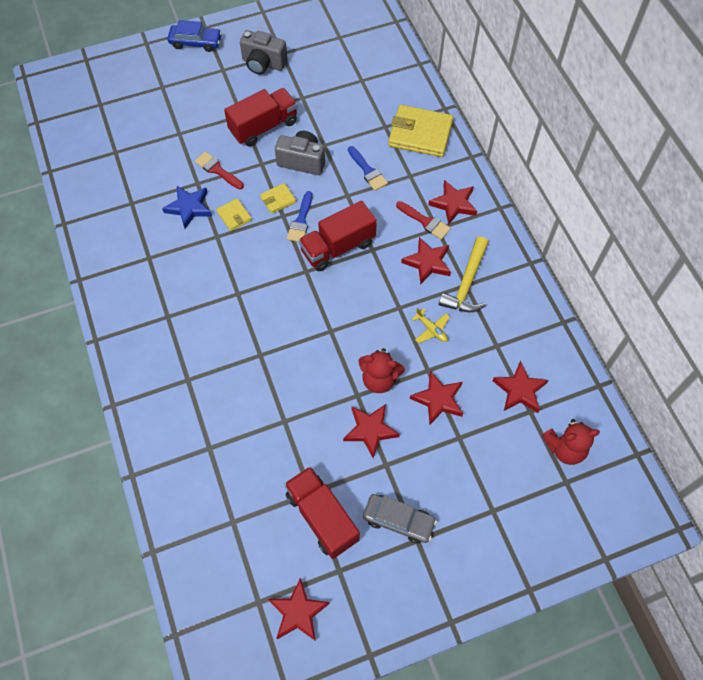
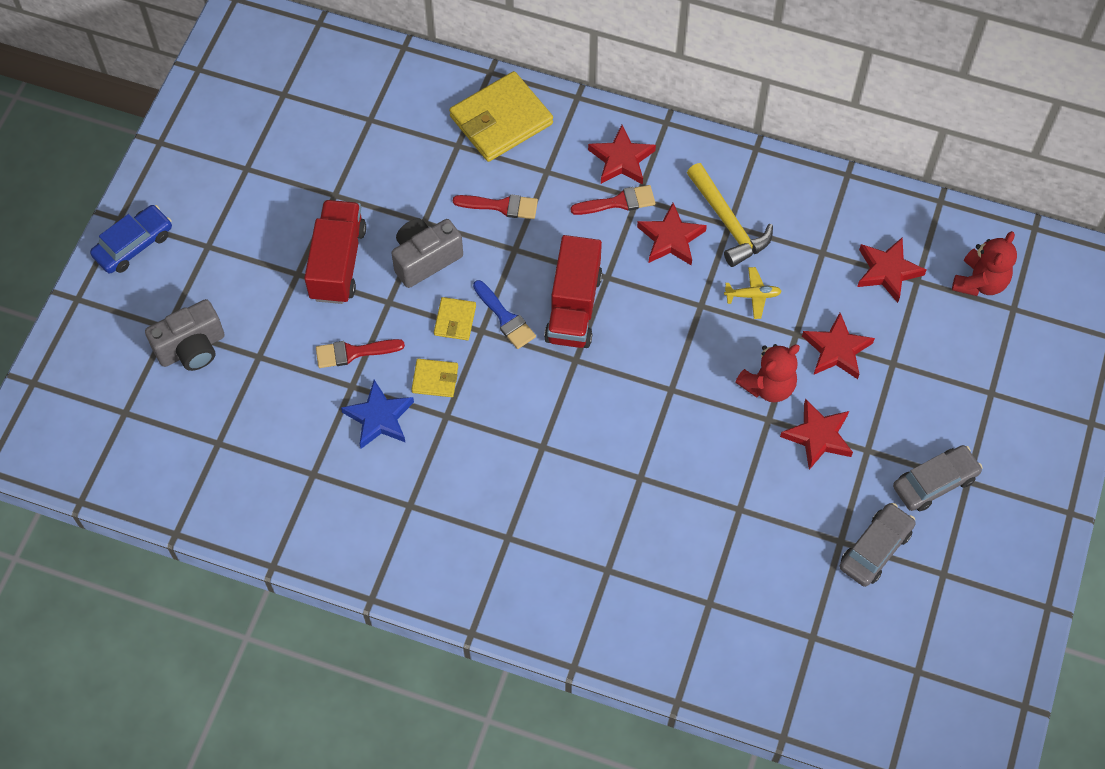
camera: 50 degrees left, 0 degrees up
grey camera [240,30,287,74] -> grey camera moved to [145,299,225,371]
red star [268,578,330,641] -> none
red truck [284,466,360,559] -> grey car [839,503,916,587]
blue brush [348,146,388,191] -> red brush [453,194,538,219]

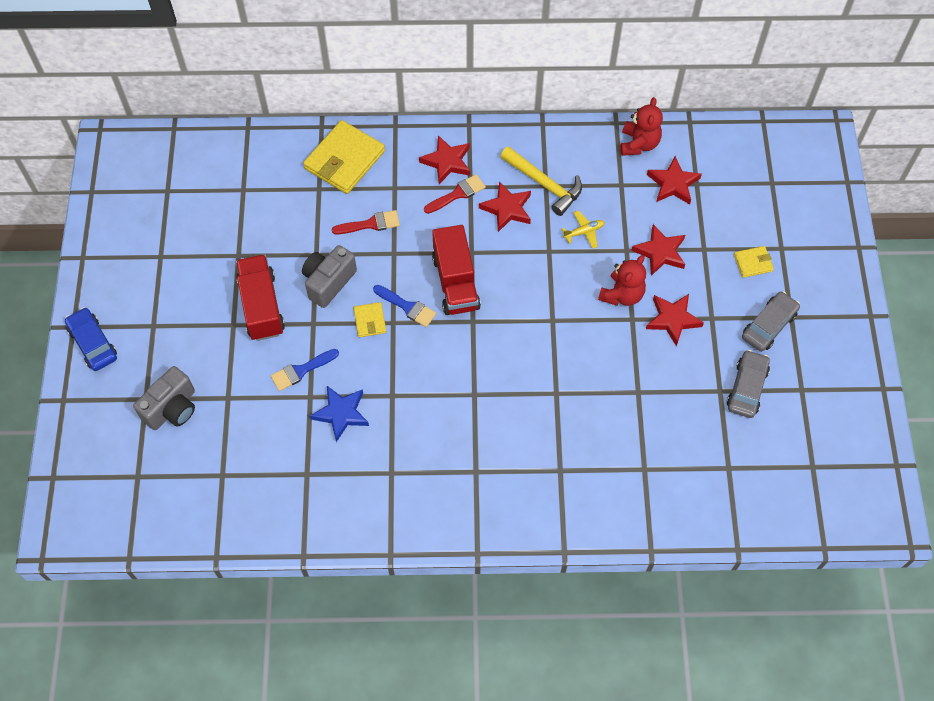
camera: 20 degrees left, 0 degrees up
blue car [90,205,172,273] -> blue car turned 60 degrees counterclockwise [65,307,117,371]
red brush [316,339,405,368] -> blue brush [271,349,339,391]
yellow wallet [412,359,458,397] -> yellow wallet moved to [734,246,774,278]
red teddy bear [952,231,1017,296] -> red teddy bear moved to [620,97,663,156]

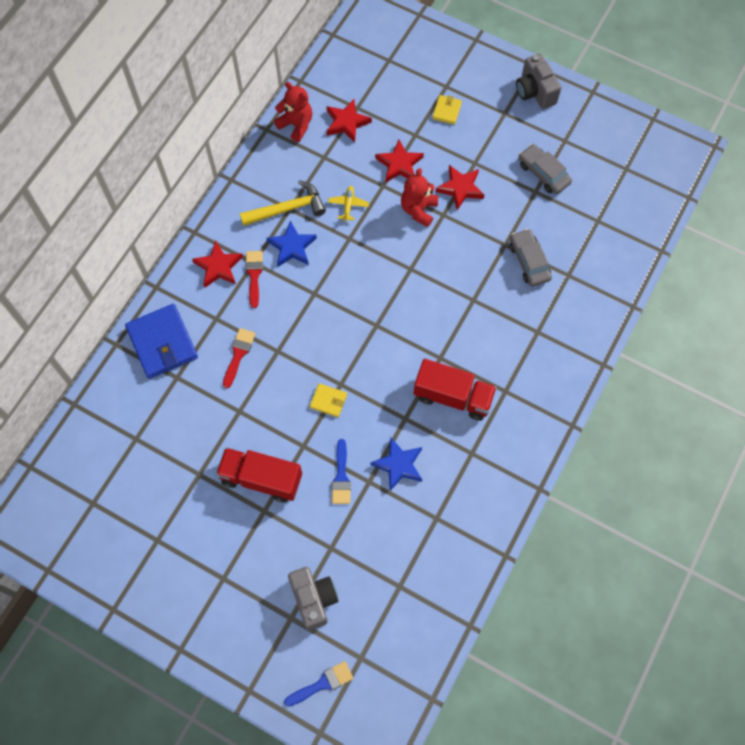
camera: 60 degrees left, 5 degrees up
blue car [65,307,117,371] -> none
grey camera [302,245,357,308] -> grey camera moved to [516,53,561,109]
yellow wallet [303,120,385,194] -> blue wallet [125,304,198,379]
blue brush [373,285,437,327] -> blue brush moved to [284,661,353,707]
red truck [432,225,481,315] -> red truck moved to [414,359,497,421]
red star [479,181,531,232] -> blue star [266,220,317,267]
red teddy bear [598,255,646,306] -> red teddy bear turned 135 degrees counterclockwise [401,168,438,227]
grey car [742,291,800,352] -> grey car moved to [510,229,552,287]

